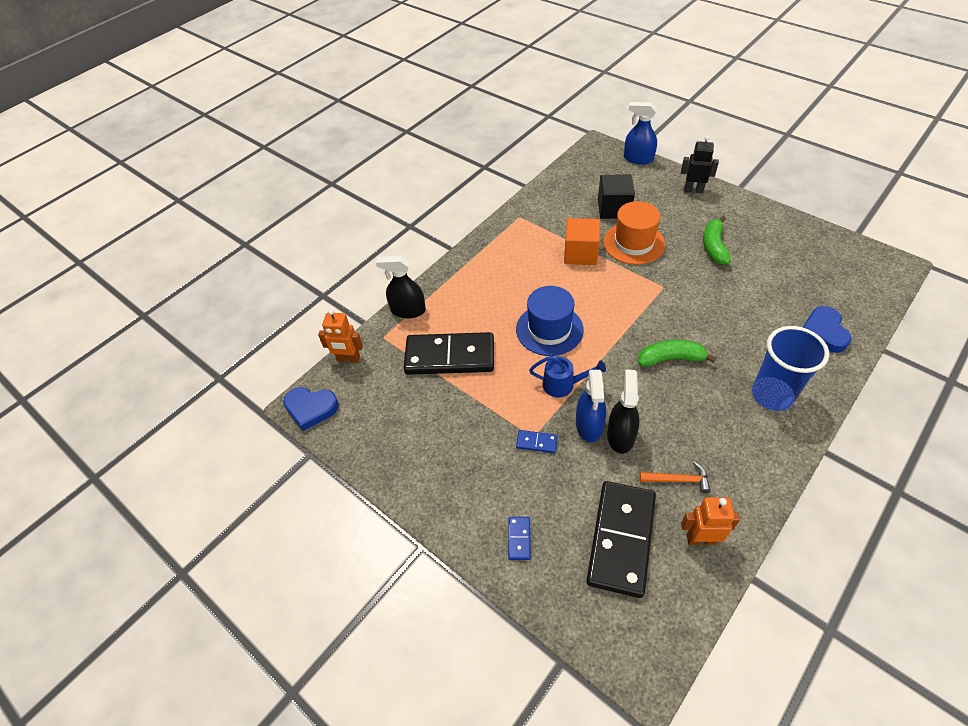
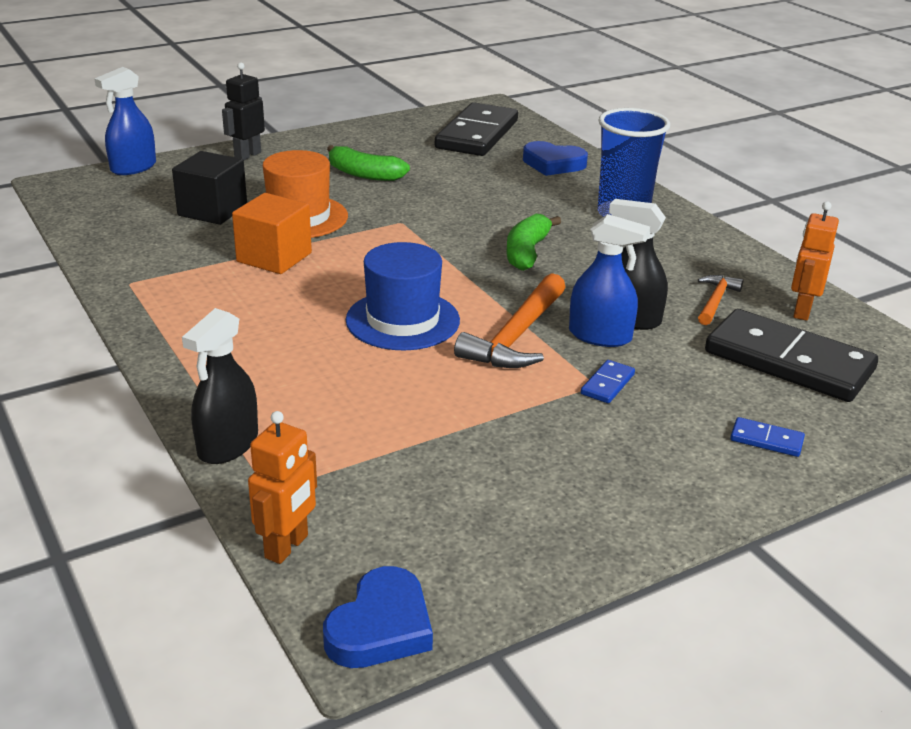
camera: 75 degrees left, 20 degrees down
black domino [404,332,494,375] -> black domino moved to [435,102,518,156]
blue watering can [529,356,606,397] -> orange hammer [454,273,566,368]

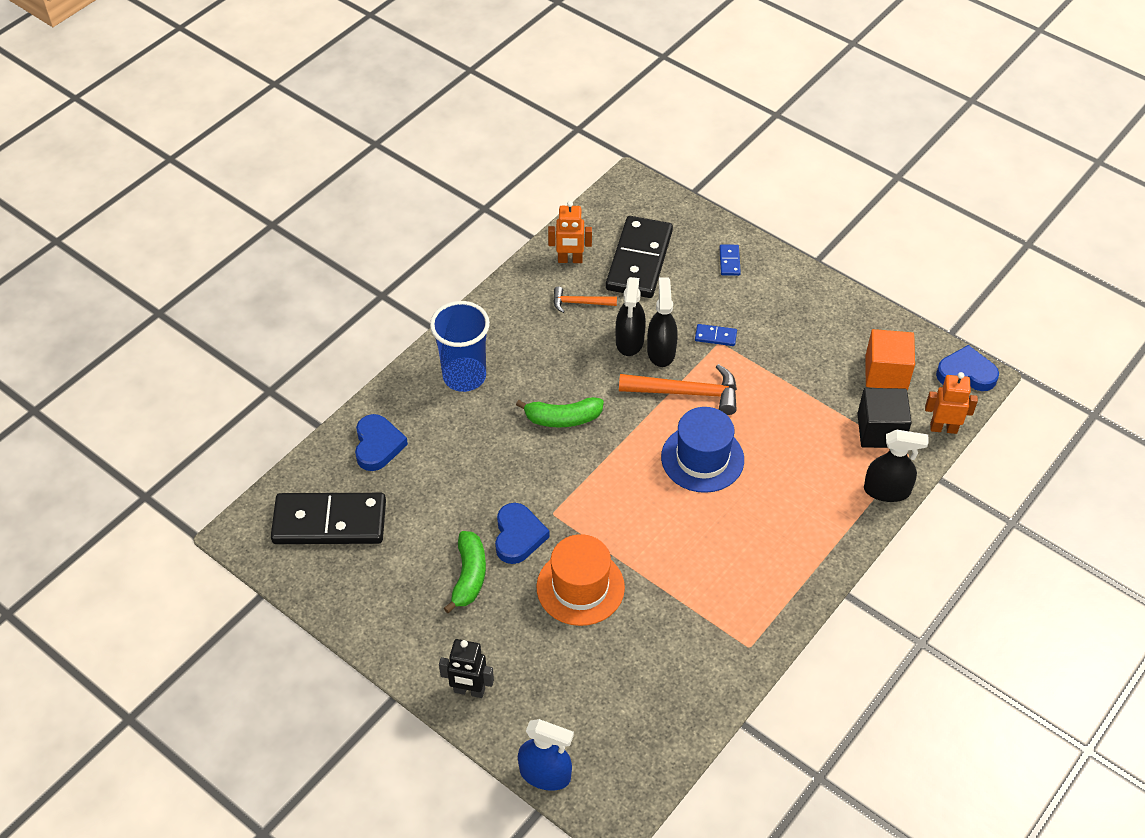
camera: 110 degrees left, 20 degrees up
black cube [172,151,247,225] -> black cube moved to [857,388,912,448]
orange cube [232,193,312,274] -> orange cube moved to [865,329,915,390]
blue spray bottle [569,214,650,347] -> black spray bottle [647,278,678,367]
none -> blue heart [495,503,550,564]

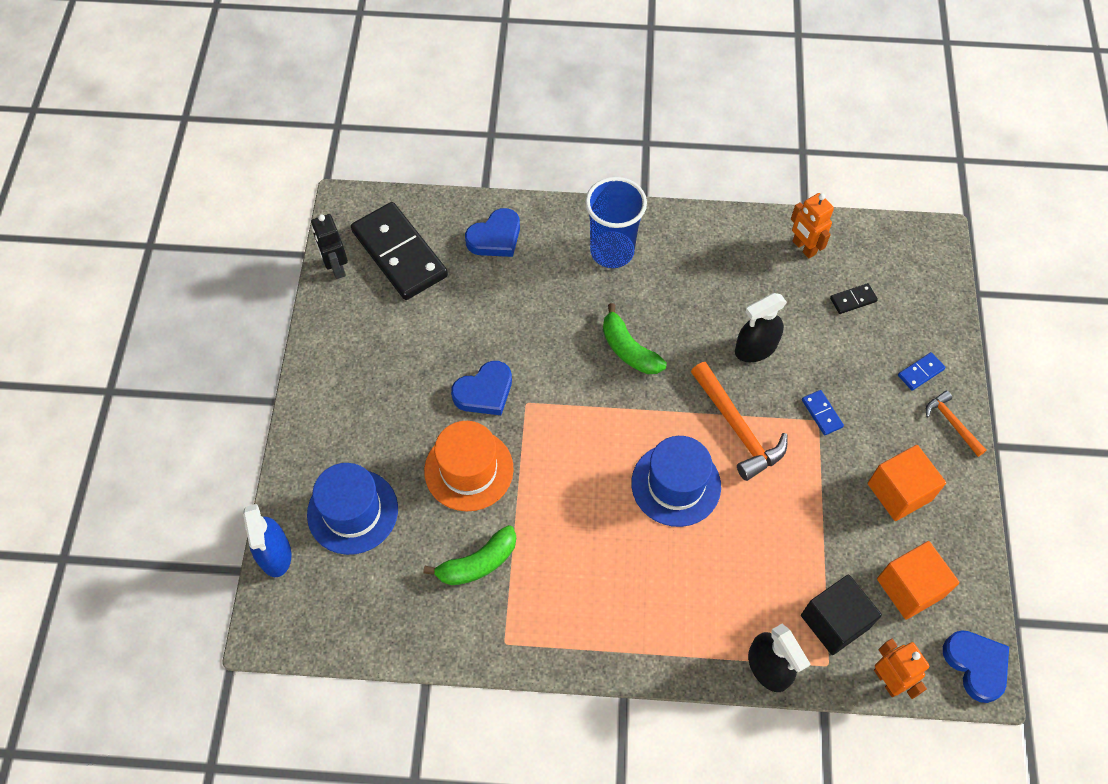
camera: 55 degrees right, 10 degrees up
black robot [439,639,494,698] -> black robot moved to [311,214,348,279]
green banana [444,531,486,613] -> green banana moved to [423,525,516,585]
orange hammer [554,286,617,313] -> orange hammer moved to [926,391,987,457]
black domino [606,216,673,298] -> black domino [830,283,878,314], size x0.40
black spray bottle [647,278,678,367] -> none
none -> blue hat [307,463,398,555]
none -> orange cube [868,445,946,521]

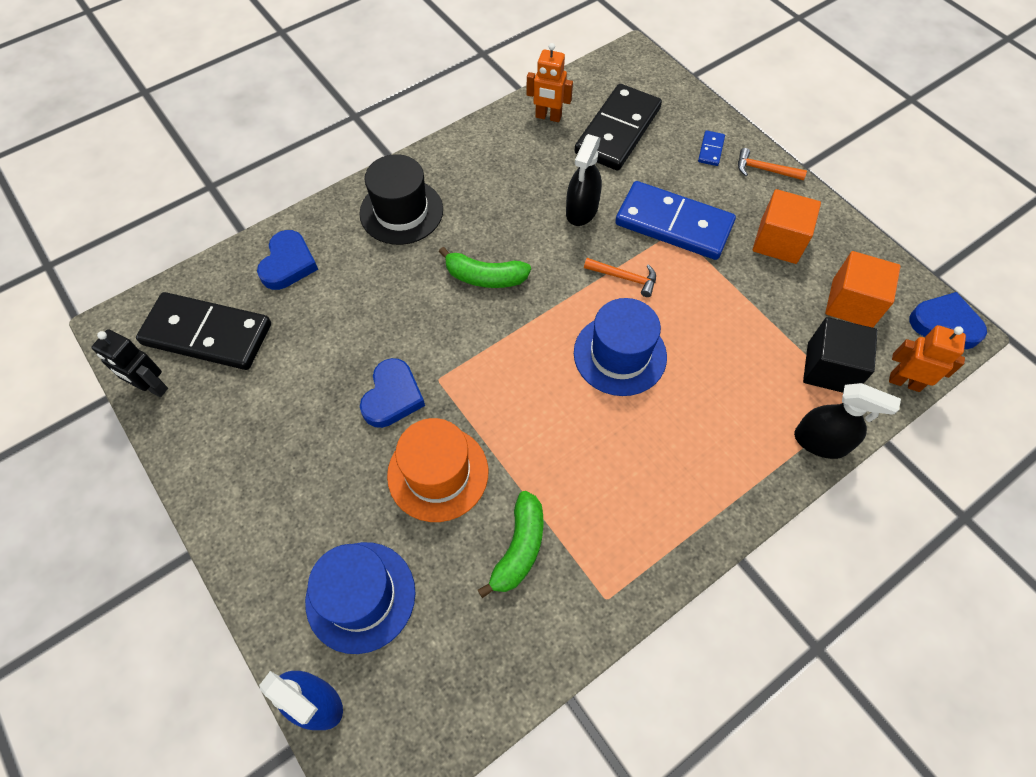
camera: 40 degrees left, 0 degrees up
blue cup [585,177,647,268] -> black hat [359,154,443,245]
orange hammer [691,362,787,481] -> orange hammer [584,258,656,297], size x0.57
blue domino [802,390,844,435] -> blue domino [615,181,736,260], size x2.49
black domino [830,283,878,314] -> black domino [574,84,662,171], size x2.49

